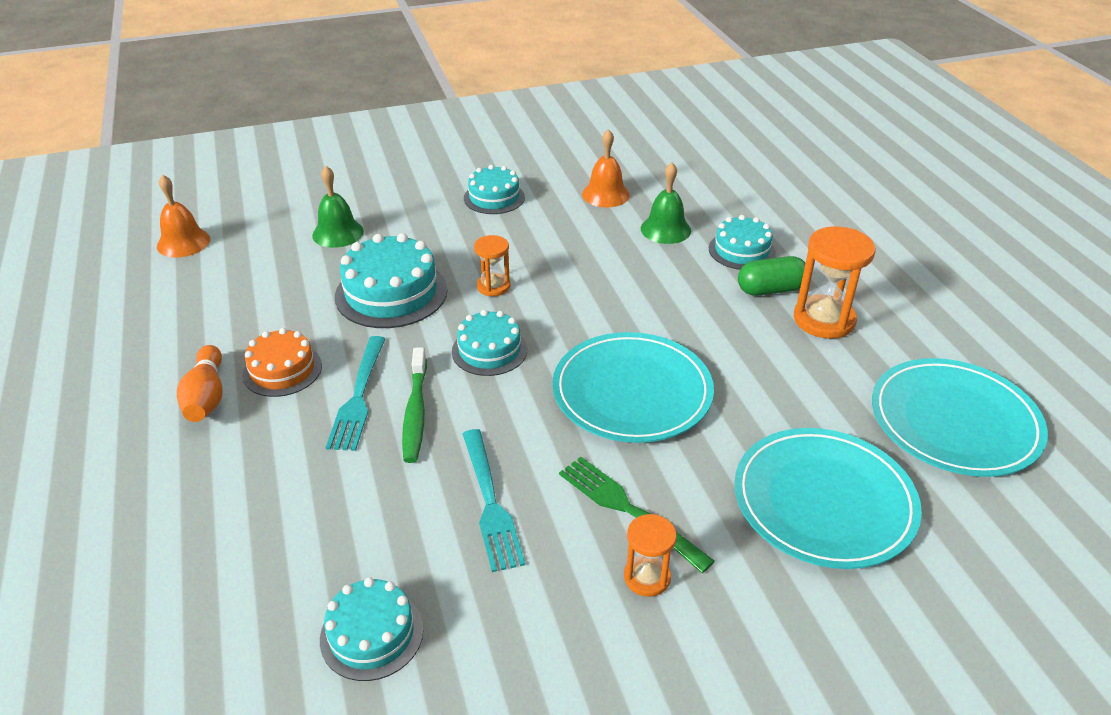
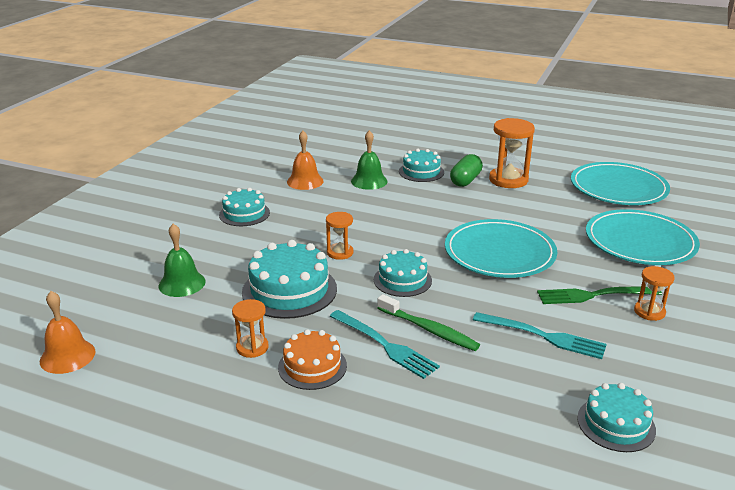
camera: 50 degrees left, 10 degrees down
orange bowling pin [177,345,223,422] -> none
none -> orange hourglass [232,299,269,358]

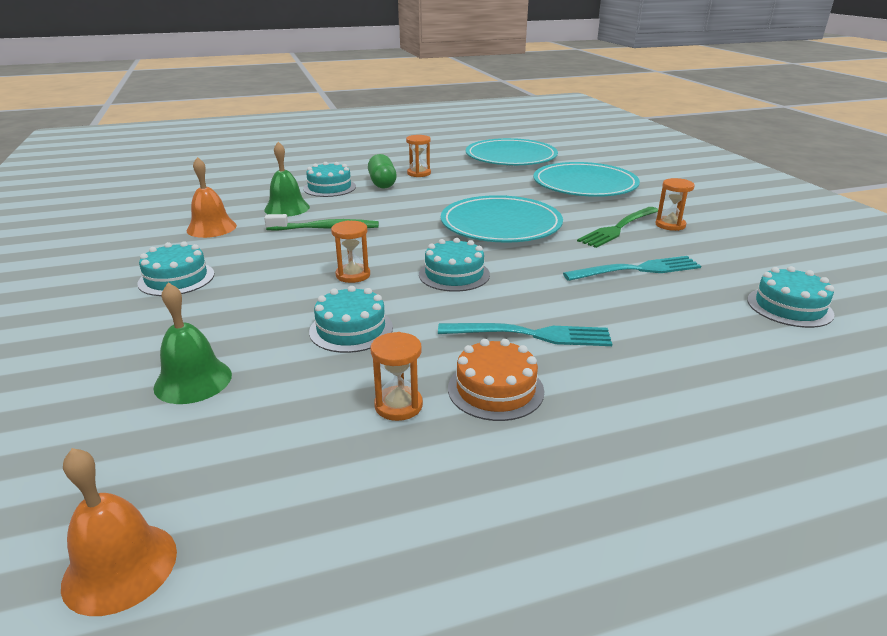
camera: 40 degrees left, 0 degrees up
turquoise cake [242,240,337,319] -> turquoise cake [309,286,393,353], size x0.63
green toothbrush [377,294,480,351] -> green toothbrush moved to [264,214,379,231]
orange hourglass [489,118,535,188] -> orange hourglass [406,135,431,177], size x0.58

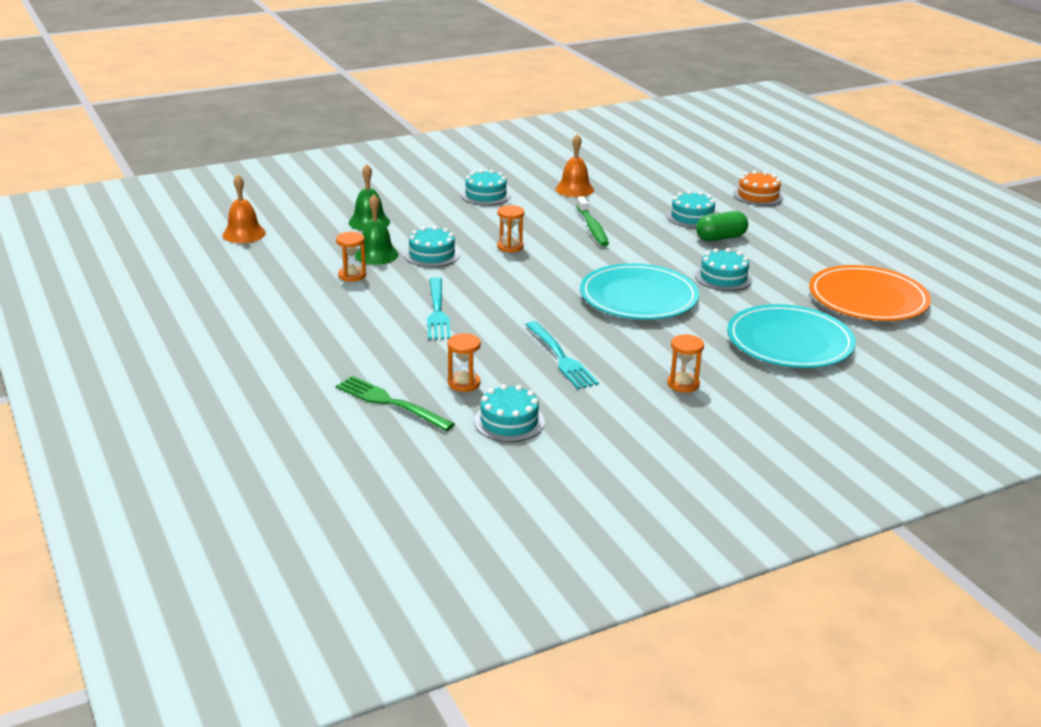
camera: 80 degrees right, 0 degrees up
green bell [264,142,310,217] -> green bell moved to [355,194,399,265]
orange hourglass [406,135,431,177] -> orange hourglass moved to [447,333,481,392]
turquoise cake [419,238,490,292] -> turquoise cake moved to [695,248,753,291]
orange cake [448,339,544,421] -> orange cake moved to [733,170,784,206]
turquoise plate [466,138,558,165] -> orange plate [809,265,931,321]
green fork [577,207,658,248] -> green fork moved to [336,376,455,431]

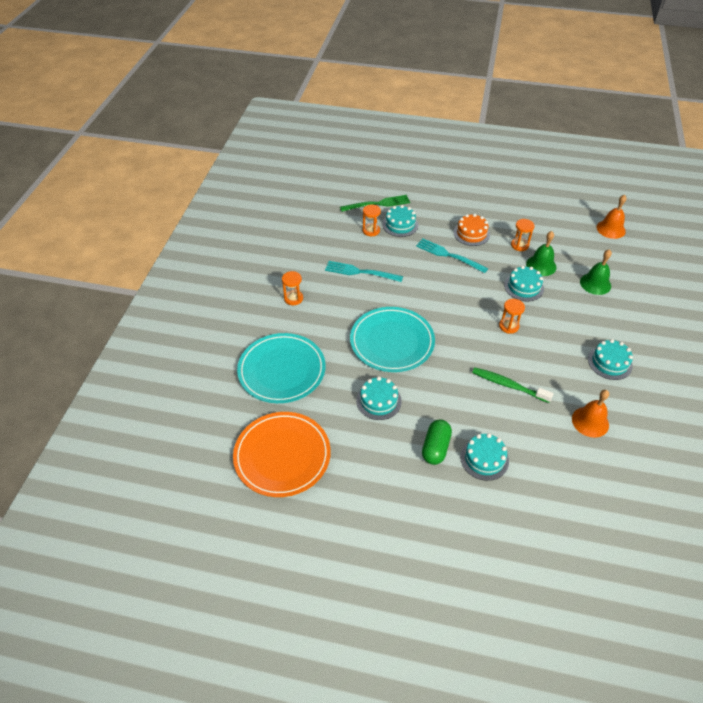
camera: 130 degrees right, 20 degrees up
turquoise cake [474,384,545,442] -> turquoise cake moved to [382,205,418,237]
orange cake [733,170,784,206] -> orange cake moved to [454,214,490,246]

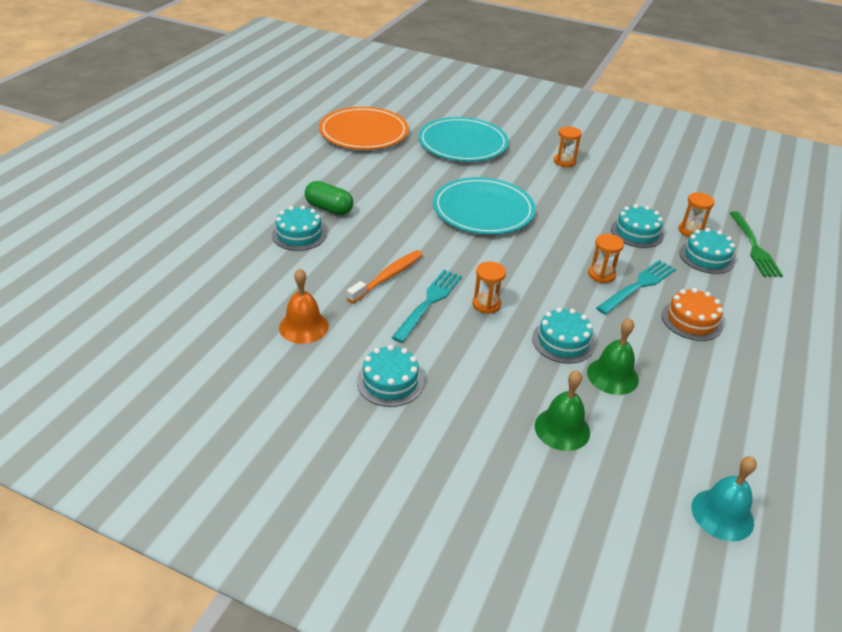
camera: 100 degrees right, 10 degrees down
turquoise fork [325,261,403,282] -> turquoise fork moved to [391,270,462,343]
turquoise cake [356,377,402,420] -> turquoise cake moved to [611,204,664,248]
green toothbrush [472,367,554,403] -> orange toothbrush [347,250,423,303]
orange hourglass [511,219,535,251] -> orange hourglass moved to [588,234,624,283]
orange bell [596,195,627,239] -> turquoise bell [691,456,757,541]

